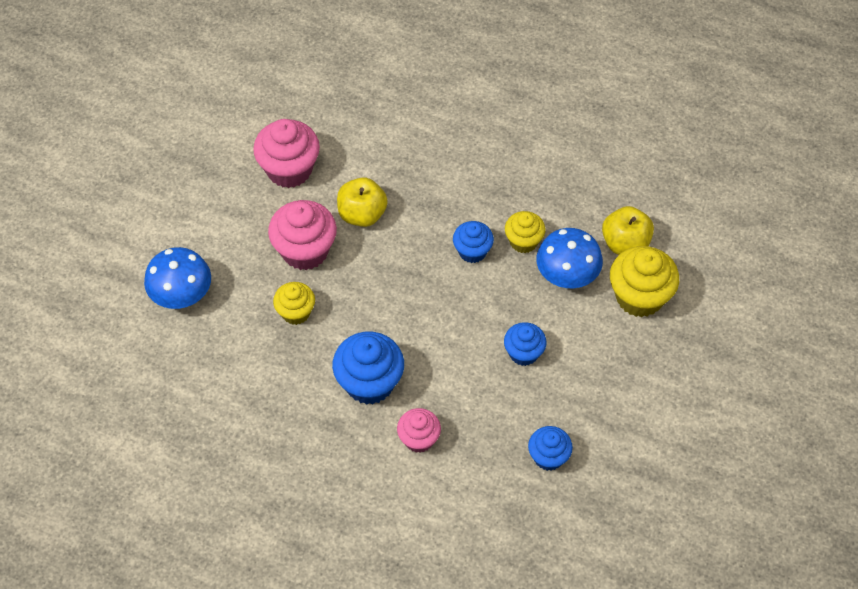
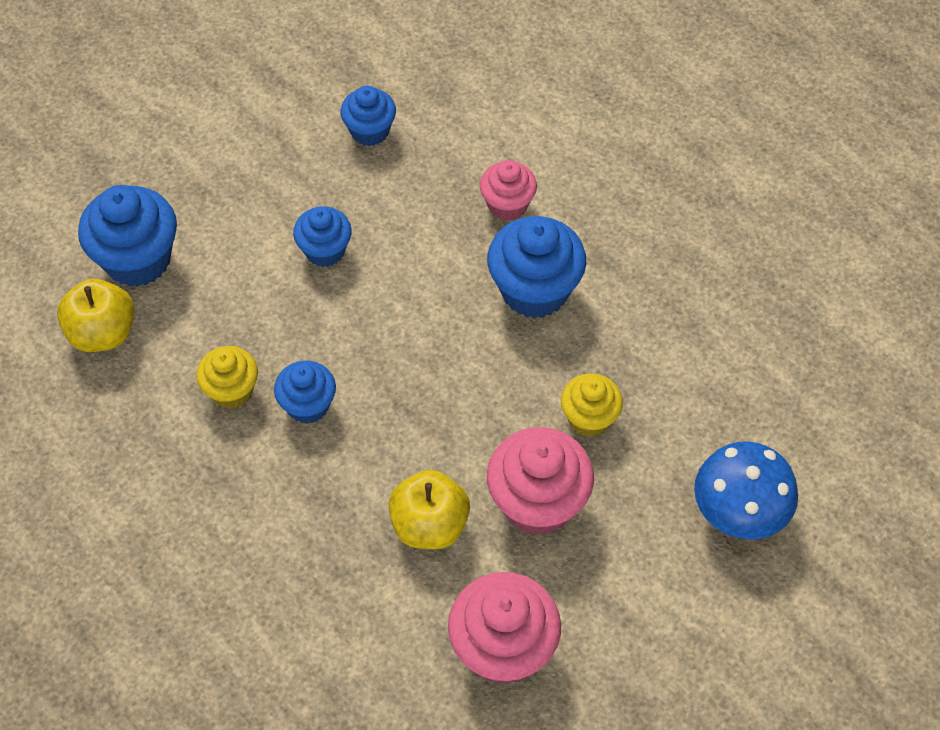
camera: 155 degrees left, 0 degrees up
blue mushroom [537,228,603,288] -> none
yellow cupcake [610,246,679,317] -> blue cupcake [78,185,177,287]

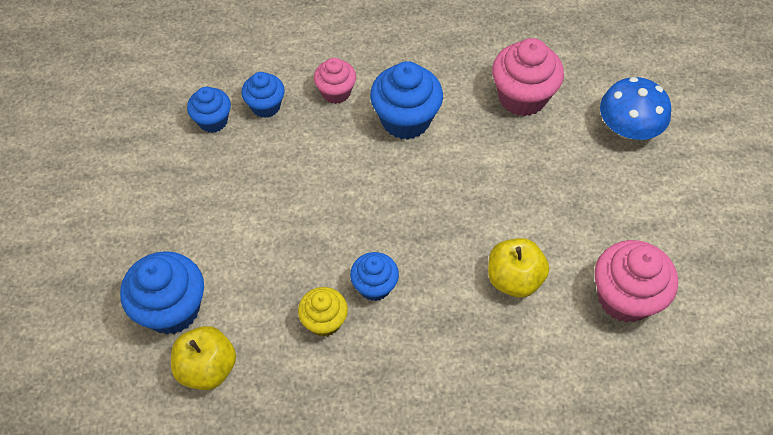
camera: 50 degrees left, 0 degrees up
blue cupcake [293,206,352,267] -> blue cupcake moved to [242,72,285,118]
pink cupcake [487,427,594,536] -> pink cupcake moved to [492,38,564,116]
yellow cupcake [561,373,623,437] -> none

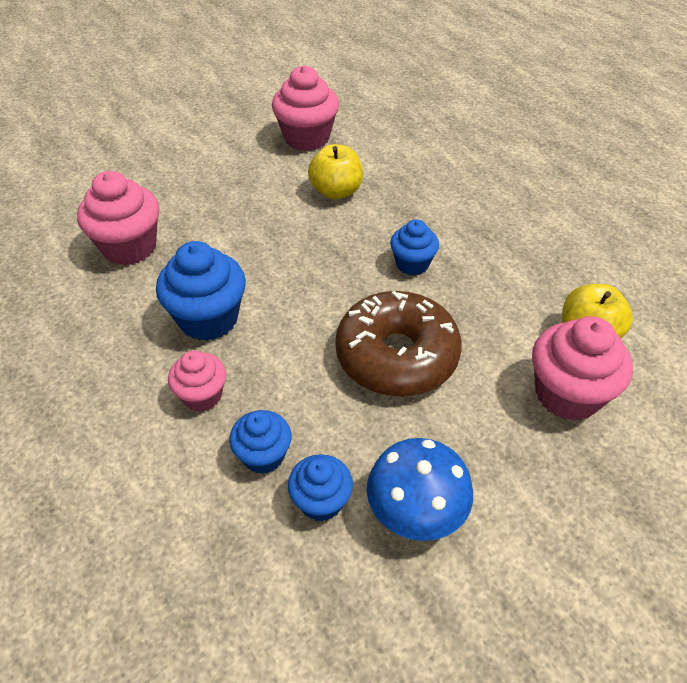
camera: 120 degrees left, 10 degrees down
blue cupcake [120,251,204,334] -> pink cupcake [532,316,633,421]
yellow cupcake [298,287,348,337] -> none
blue mushroom [600,77,671,140] -> blue mushroom moved to [367,438,473,541]
none -> brown donut [335,291,462,397]

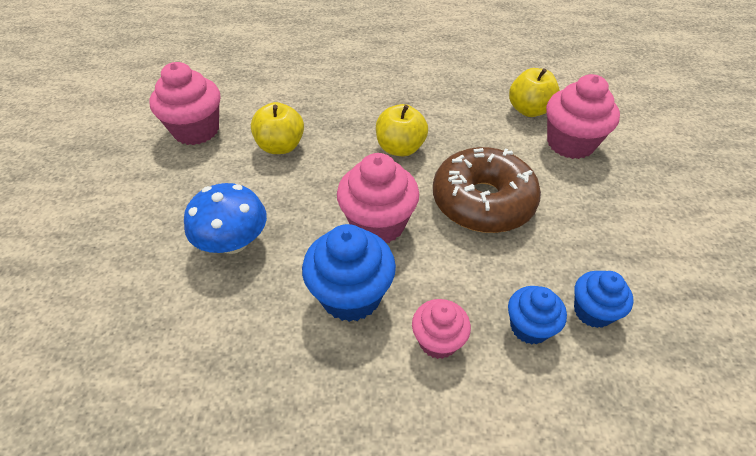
camera: 55 degrees left, 0 degrees up
pink cupcake [77,171,159,265] -> pink cupcake moved to [337,153,419,243]
blue mushroom [367,438,473,541] -> blue mushroom moved to [184,183,267,254]
blue cupcake [390,219,439,276] -> yellow apple [376,104,428,156]

